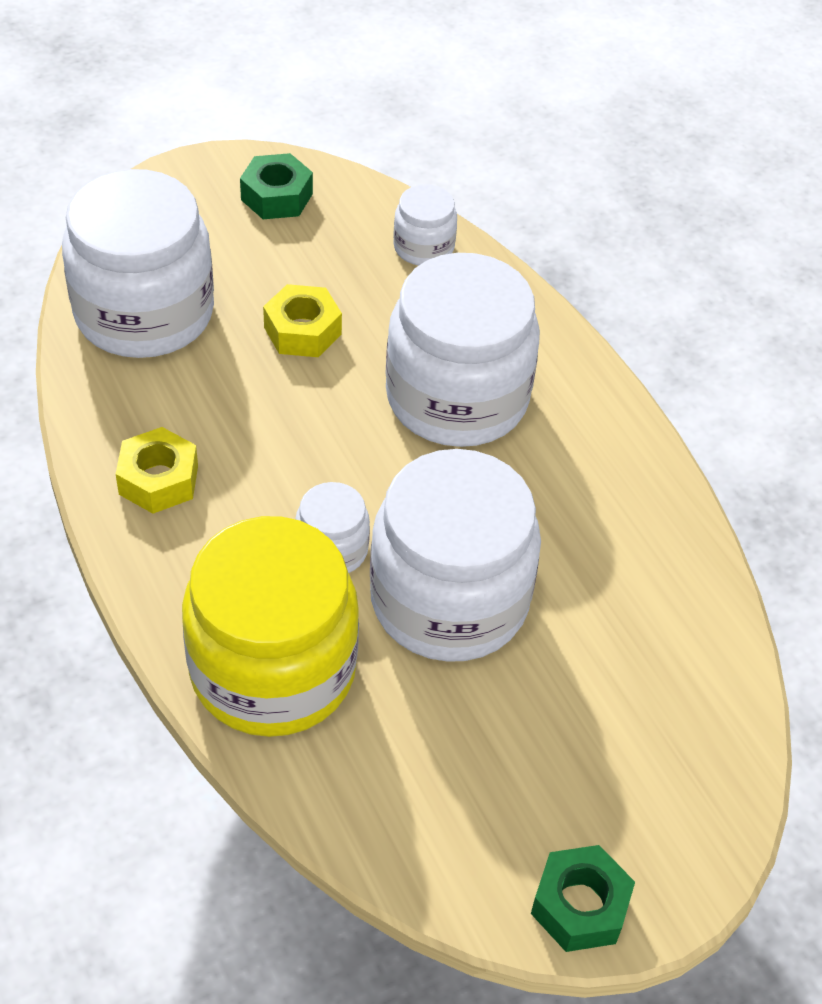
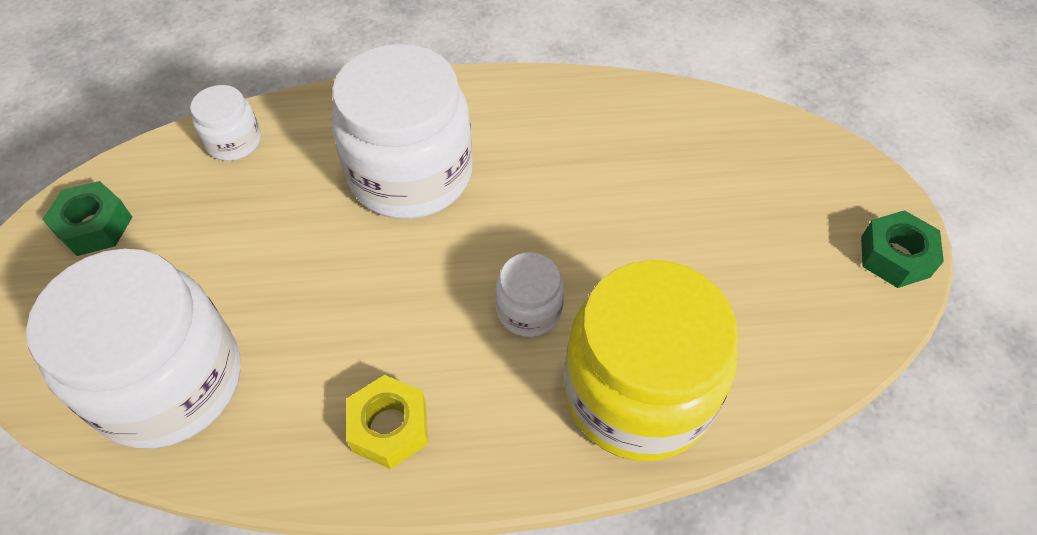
camera: 65 degrees left, 5 degrees up
yellow nut [263,284,342,357] -> none
white jar [370,449,541,662] -> none

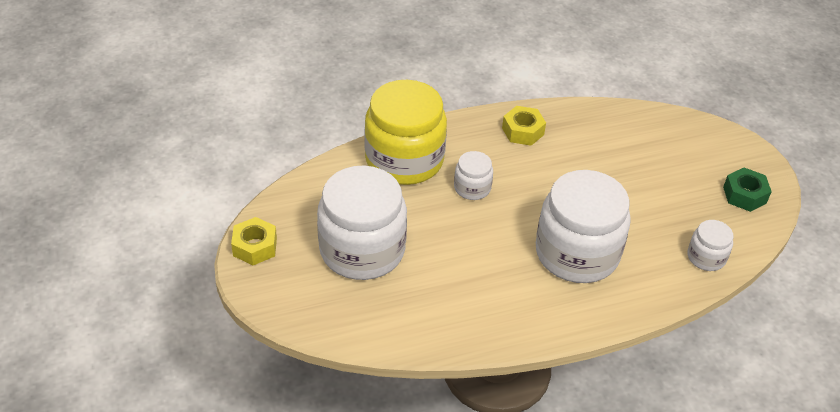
camera: 165 degrees right, 10 degrees down
white jar [26,248,240,448] -> white jar moved to [317,166,407,280]
green nut [861,210,944,288] -> yellow nut [231,217,277,265]

